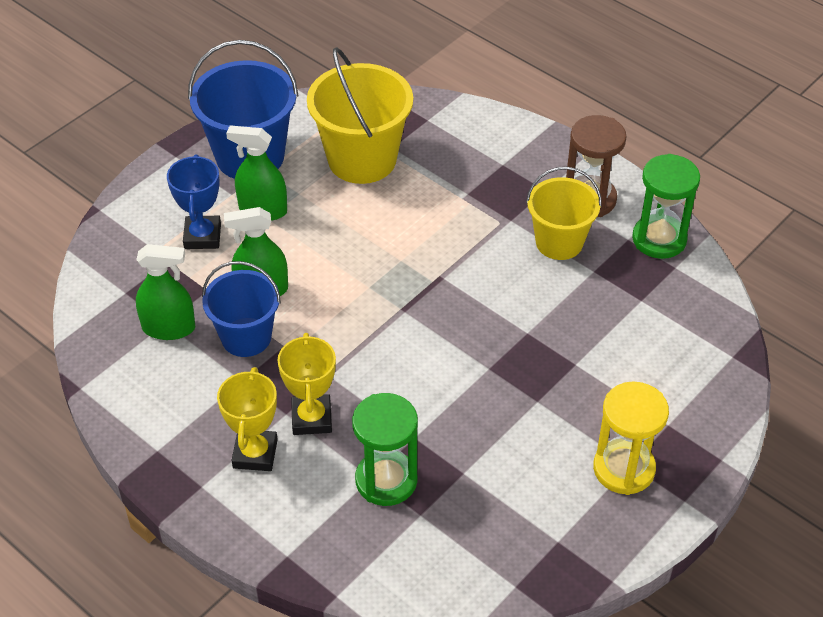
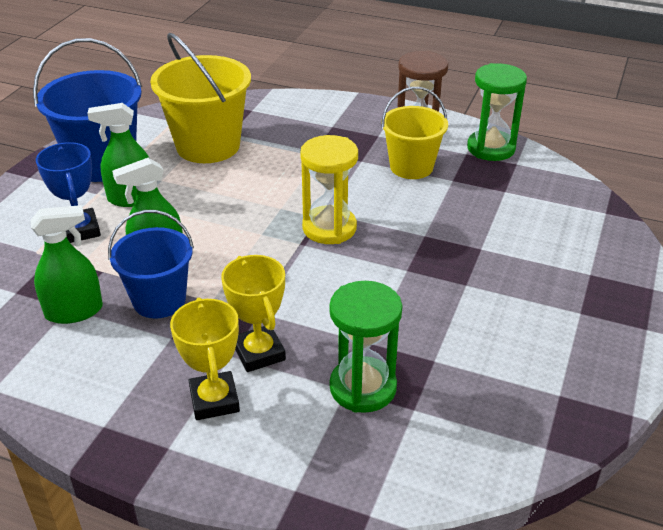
camera: 20 degrees left, 10 degrees down
yellow hourglass [593,381,669,495] -> yellow hourglass moved to [300,135,358,244]

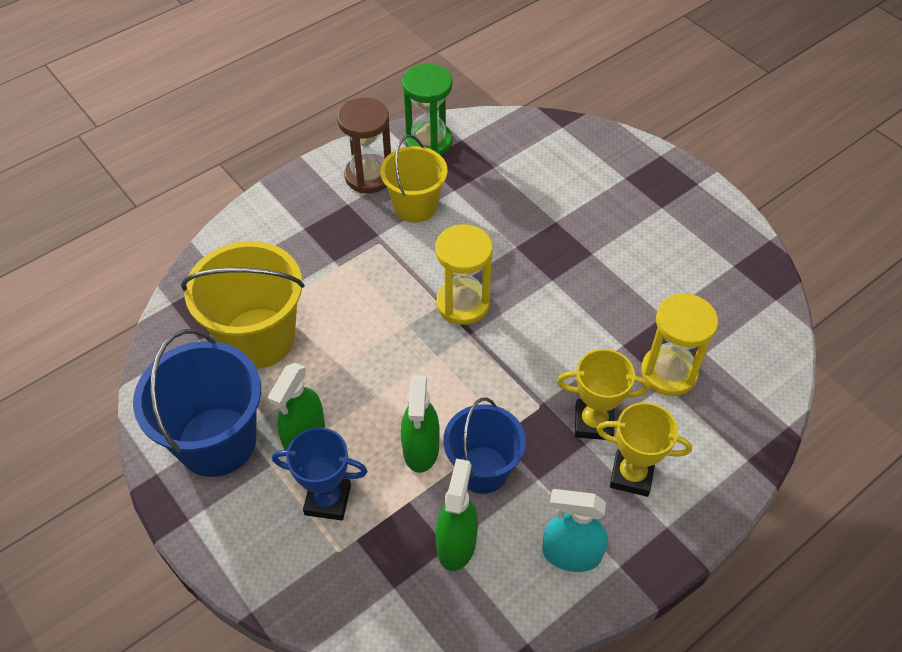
camera: 60 degrees left, 15 degrees up
green hourglass [329,281,402,413] -> yellow hourglass [641,294,718,396]
none -> turquoise spray bottle [542,489,608,572]

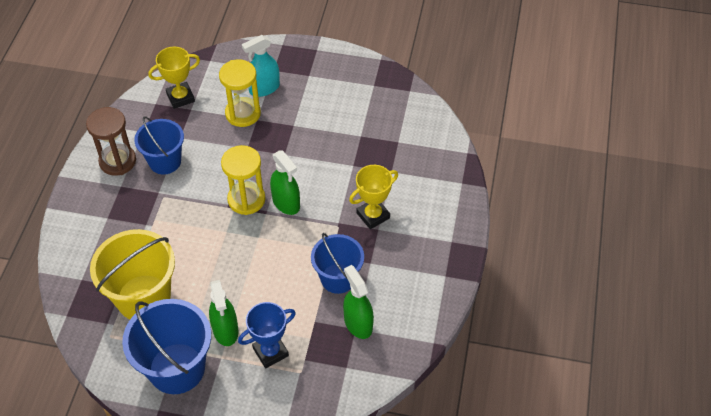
camera: 40 degrees left, 0 degrees up
yellow bucket [380,135,447,223] -> blue bucket [134,116,184,174]
green spray bottle [401,376,440,473] -> green spray bottle moved to [270,150,300,215]
green hourglass [402,64,452,156] -> none
turquoise spray bottle [542,489,608,572] -> turquoise spray bottle moved to [242,35,280,97]
yellow trophy [597,402,692,497] -> yellow trophy moved to [148,47,200,109]
yellow hourglass [641,294,718,396] -> yellow hourglass moved to [219,59,261,127]

